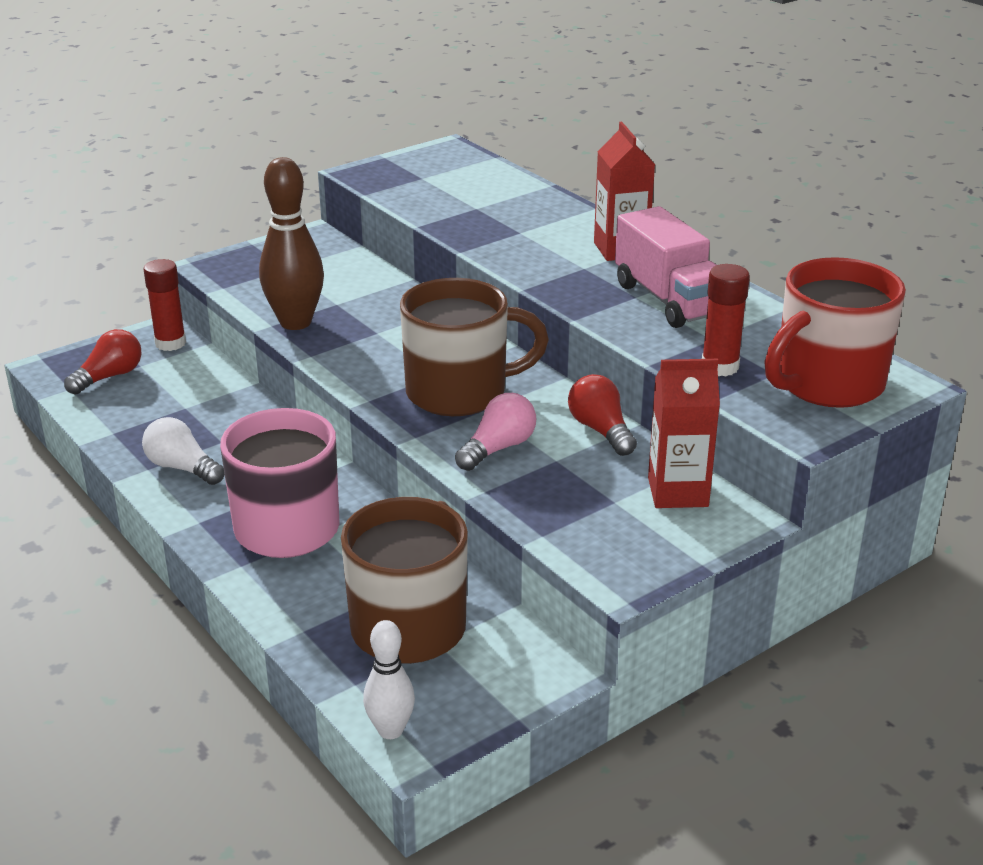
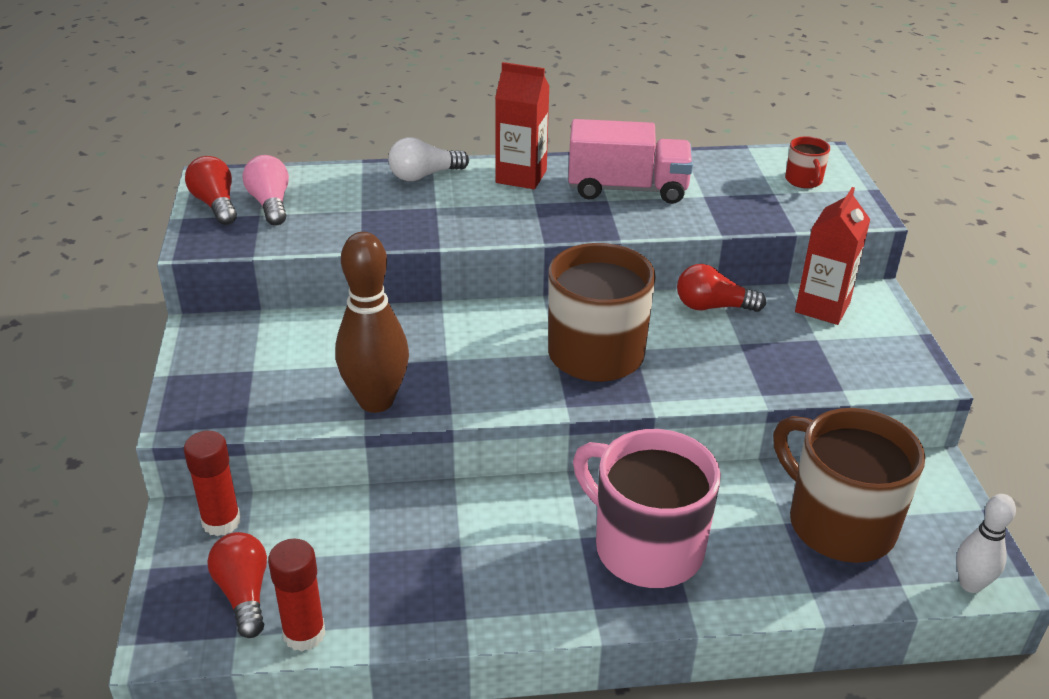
camera: 60 degrees left, 5 degrees up
white light bulb [142,417,224,485] -> white light bulb moved to [388,137,469,181]
pink light bulb [455,393,536,471] -> pink light bulb moved to [243,155,289,226]
red glue stick [702,264,750,376] -> red glue stick moved to [268,539,326,652]
red mug [764,257,906,408] -> red mug [785,136,830,188], size x0.44
none -> red light bulb [185,156,237,225]

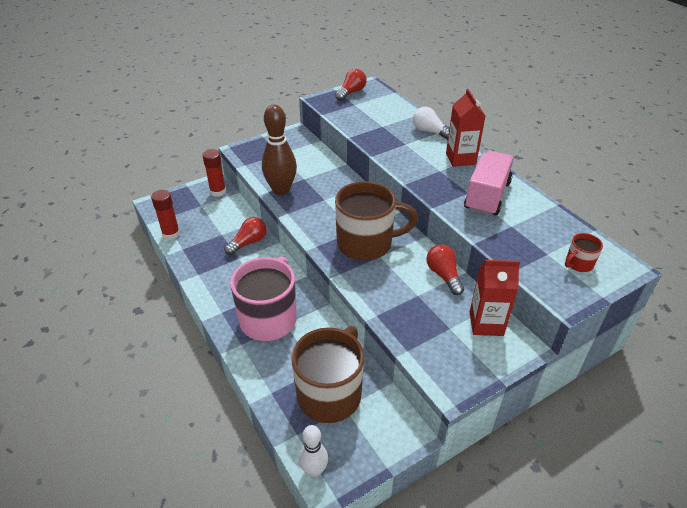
camera: 65 degrees right, 5 degrees up
red light bulb [208,532,267,638] -> red light bulb moved to [224,217,267,255]
pink light bulb [243,155,289,226] -> none
pink truck [568,119,693,204] -> pink truck turned 135 degrees counterclockwise [464,151,514,216]

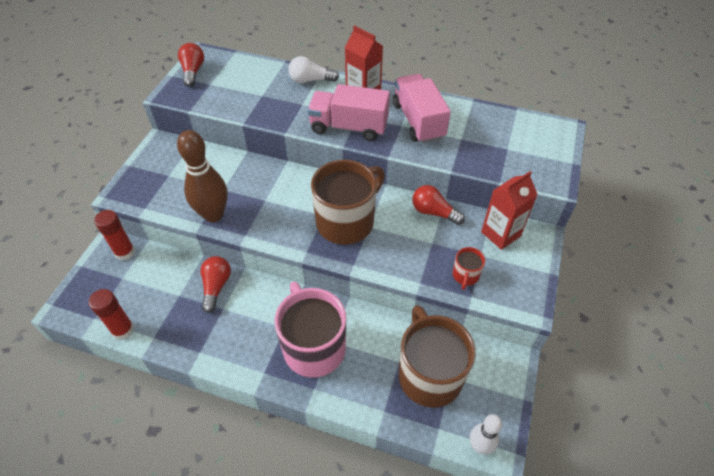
camera: 40 degrees left, 10 degrees up
red mug [565,233,603,272] -> red mug moved to [453,247,485,290]
none -> pink truck [307,84,390,141]

